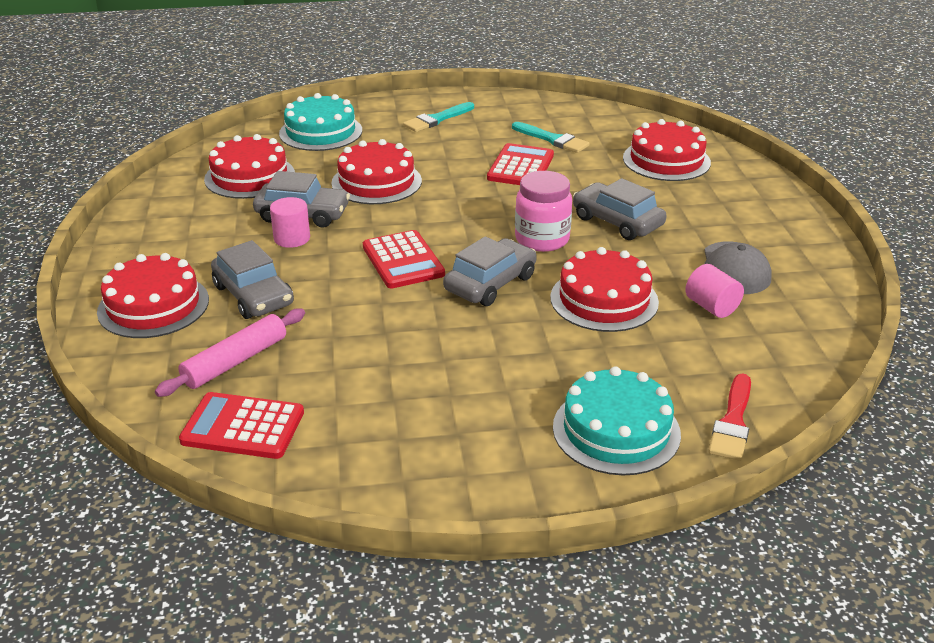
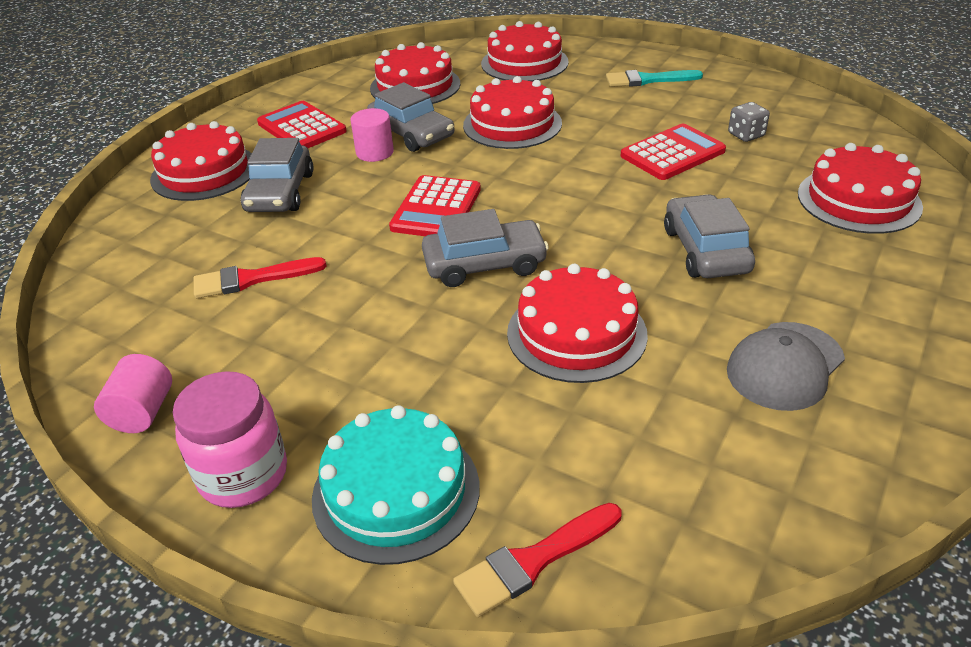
camera: 40 degrees right, 5 degrees up
pink rolling pin [155,308,305,397] -> none
red calculator [179,392,304,459] -> red calculator moved to [257,101,347,148]
turquoise cake [279,93,362,151] -> red cake [481,21,569,82]
turquoise brush [512,122,590,153] -> grey dice [728,102,770,142]
pink jar [515,171,572,252] -> pink jar moved to [173,371,287,508]
pink cylinder [685,264,744,318] -> pink cylinder moved to [94,354,172,433]
none -> red brush [194,257,327,298]

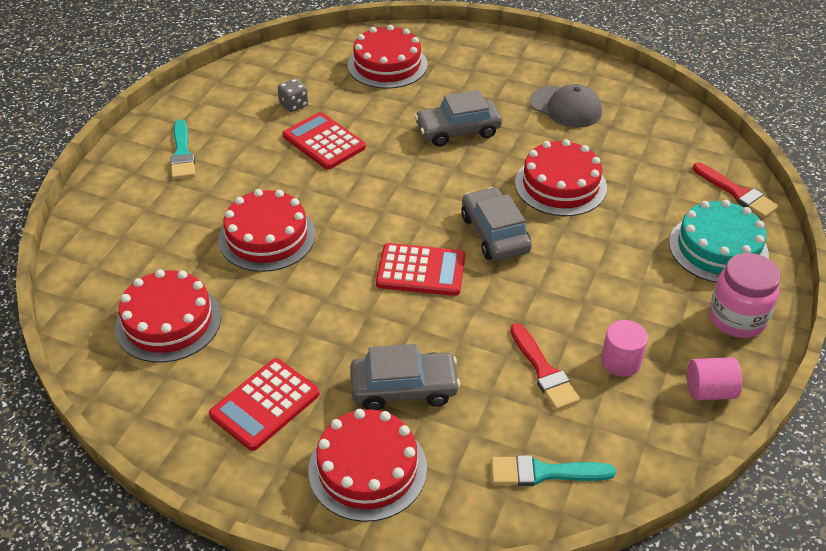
camera: 100 degrees left, 5 degrees up
pink cylinder [351,108,394,162] -> pink cylinder moved to [601,320,648,377]
grey car [367,82,455,152] -> none
red cake [481,21,569,82] -> none
none -> turquoise brush [491,455,616,486]

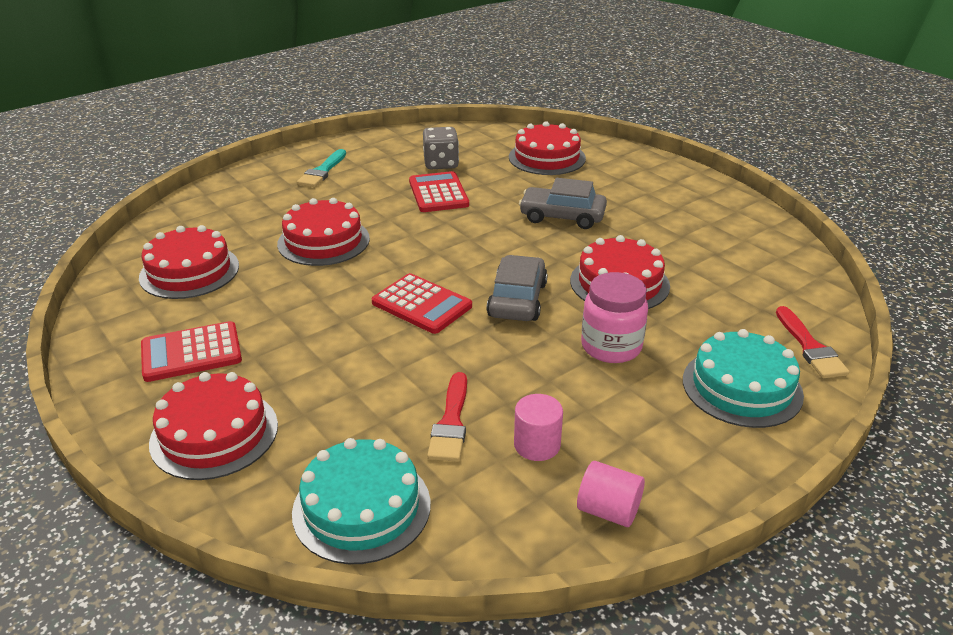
camera: 30 degrees right, 10 degrees down
grey dice [278,78,308,112] -> grey dice [423,127,459,169], size x1.55
grey car [350,344,460,410] -> none
turquoise brush [491,455,616,486] -> turquoise cake [292,438,431,564]
grey cap [529,84,602,128] -> none
pink jar [709,253,781,338] -> pink jar moved to [581,272,648,363]

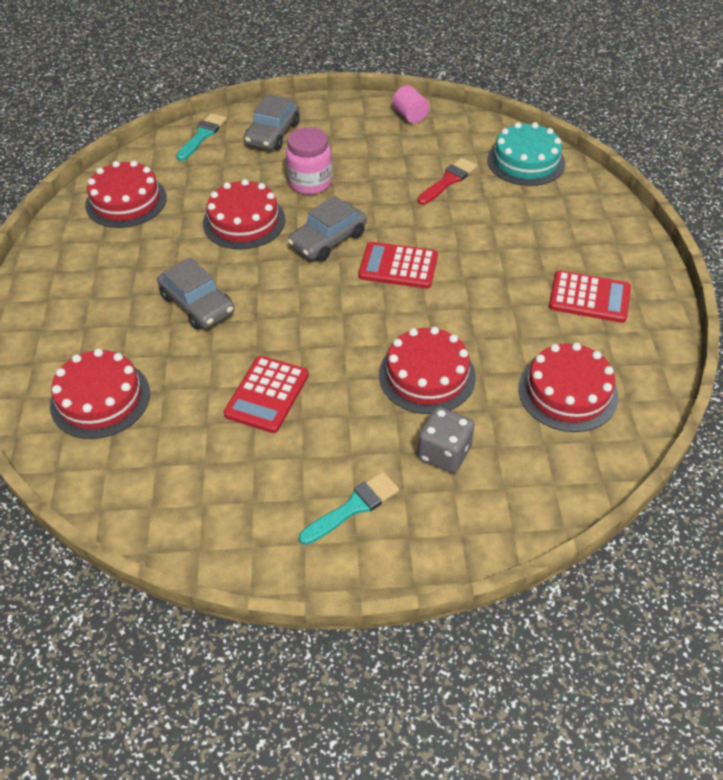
camera: 145 degrees left, 15 degrees up
red cake [149,372,278,480] -> red cake moved to [85,161,167,228]
red calculator [372,273,472,334] -> red calculator turned 60 degrees counterclockwise [358,242,438,289]
grey dice [423,127,459,169] -> grey dice moved to [417,407,475,473]
pink cylinder [514,394,563,461] -> none
turquoise cake [683,329,804,428] -> grey car [244,94,299,150]
red brush [776,306,850,378] -> turquoise brush [176,113,227,161]

